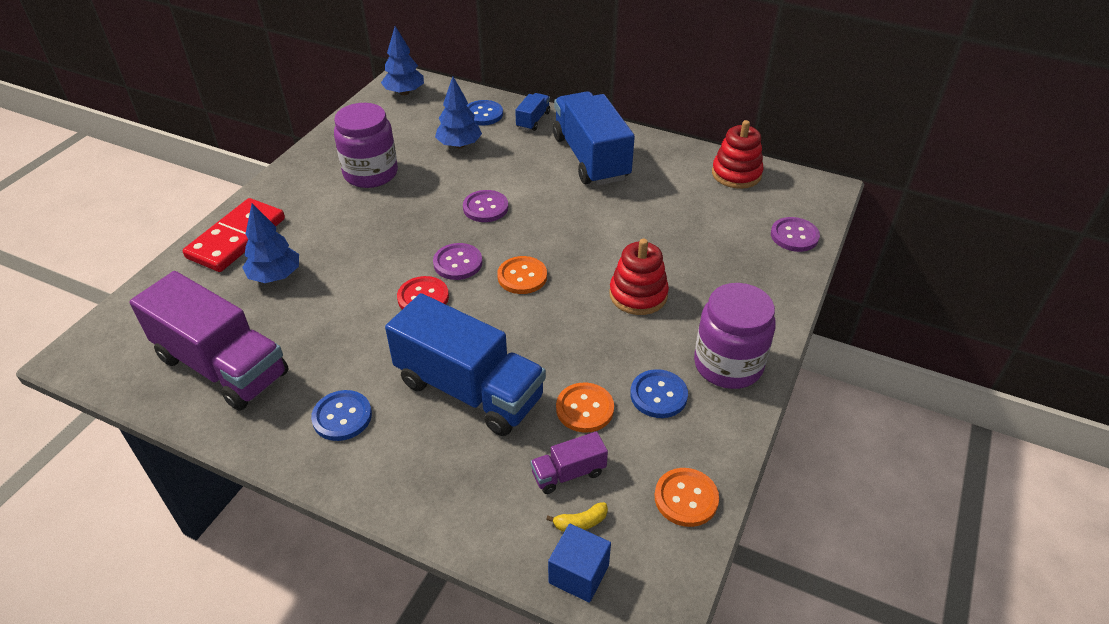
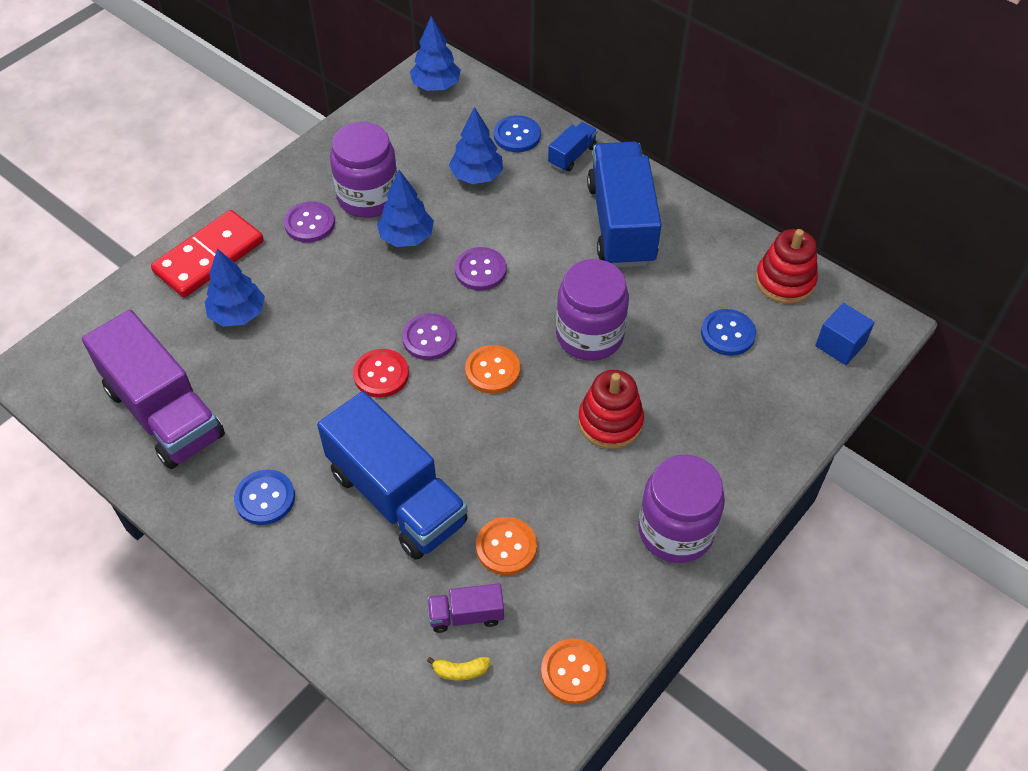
camera: 15 degrees right, 10 degrees up
blue cube [548,524,611,603] -> blue cube moved to [815,303,875,365]
blue button [630,369,688,418] -> blue button moved to [701,309,756,356]
purple button [771,217,820,252] -> purple button moved to [284,201,335,243]
none -> blue tree [377,170,434,247]
none -> purple jar [556,259,629,361]

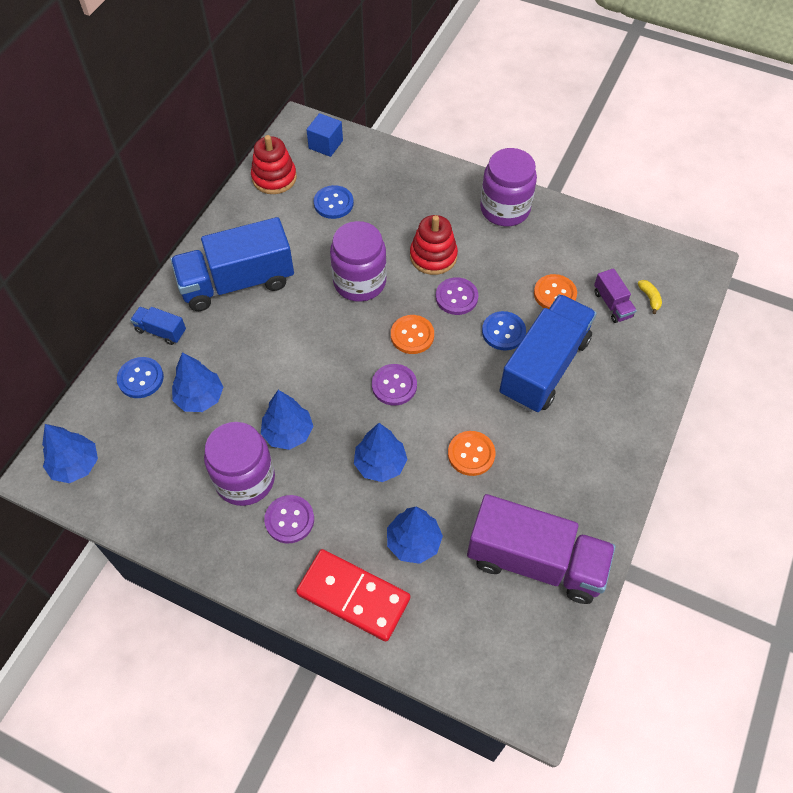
camera: 105 degrees left, 5 degrees up
purple truck [82,310,225,469] -> purple truck turned 75 degrees clockwise [467,494,616,604]
blue button [234,469,295,525] -> blue button moved to [482,311,526,350]
red button [353,349,409,398] -> none
purple button [455,247,506,291] -> purple button moved to [436,277,478,315]
orange button [541,638,607,704] -> orange button moved to [448,431,495,476]
none -> blue tree [354,423,408,482]

